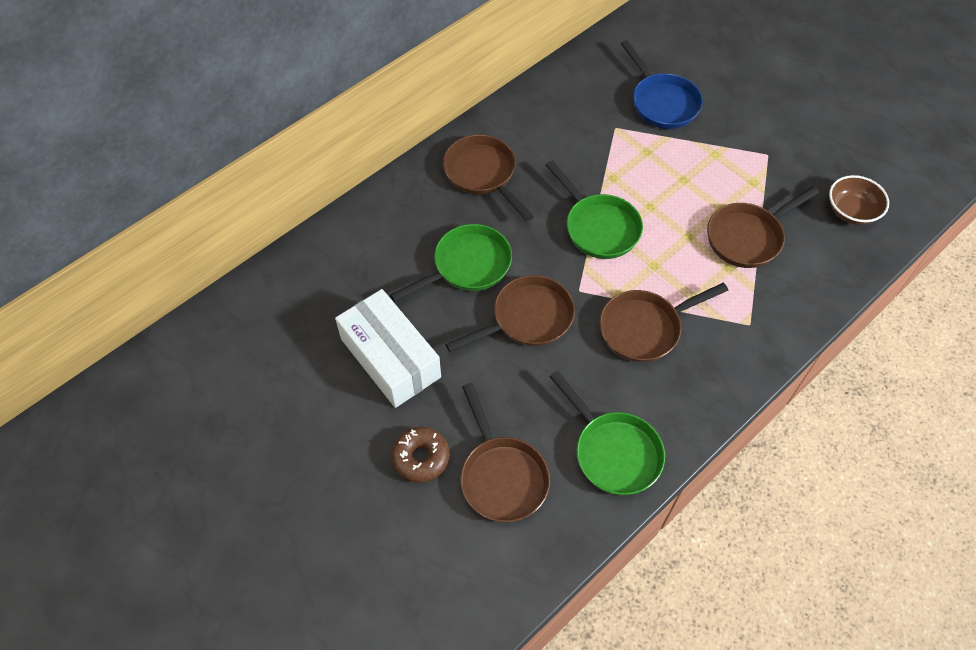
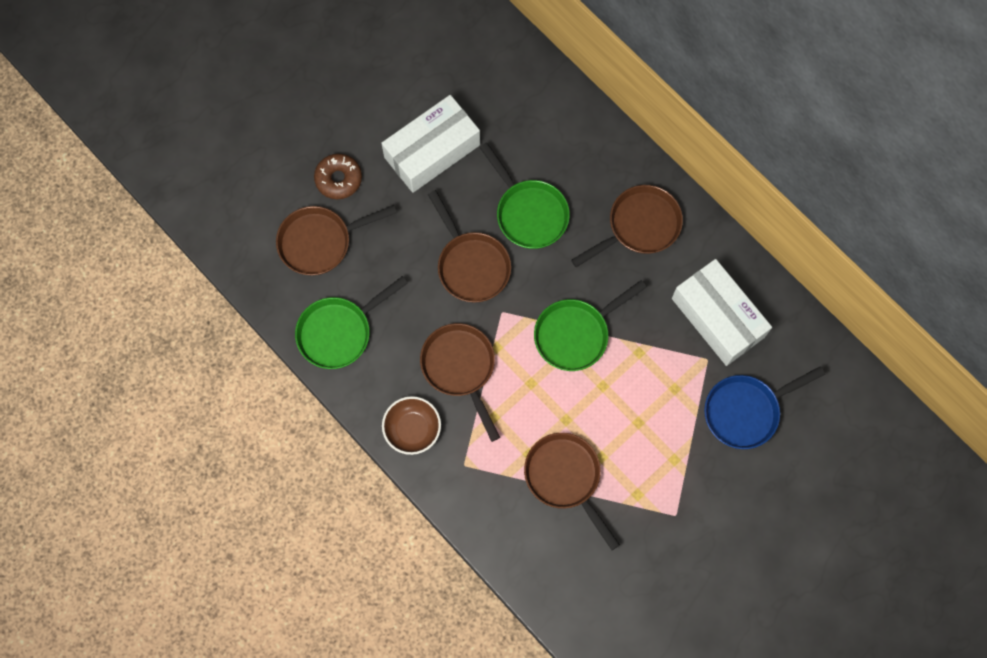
camera: 90 degrees right, 15 degrees up
brown bowl [829,175,889,225] -> brown bowl moved to [382,396,441,455]
none -> white box [672,259,772,366]

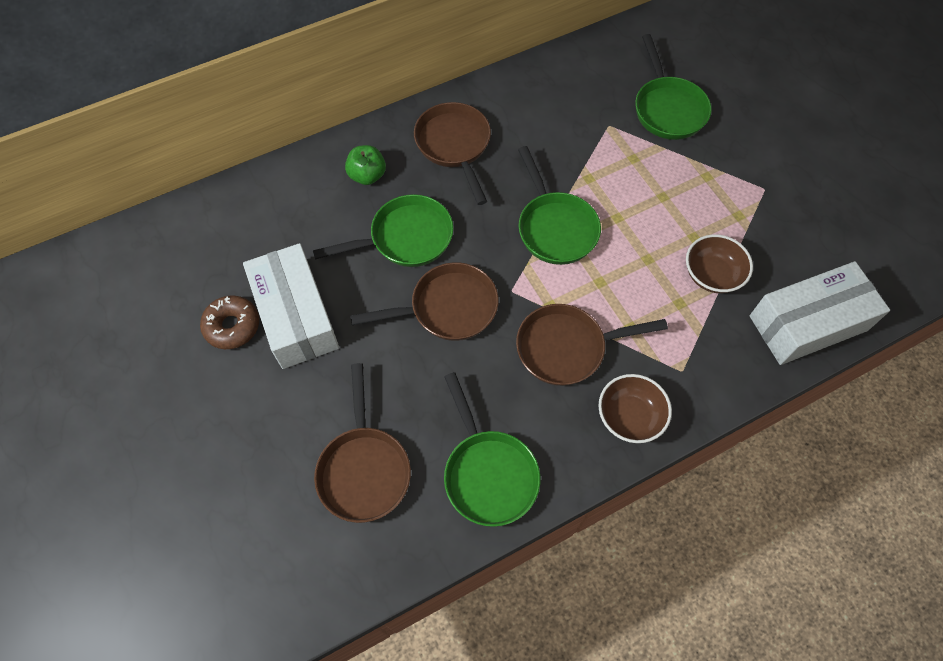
camera: 75 degrees left, 10 degrees down
brown donut [314,154,362,199] -> brown donut moved to [200,295,259,349]
brown pan [524,433,620,550] -> brown bowl [686,234,753,293]
white box [672,259,772,366] -> white box moved to [750,261,890,365]
blue pan [704,366,825,449] -> green pan [635,34,712,140]
none -> green apple [345,145,386,185]

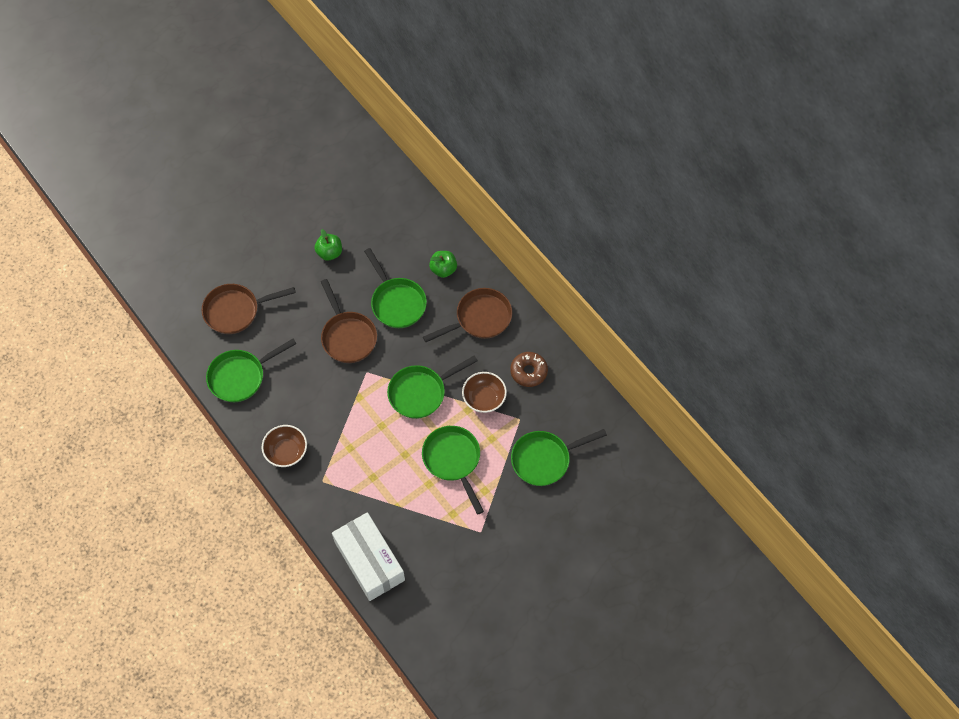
camera: 80 degrees right, 0 degrees up
brown donut [200,295,259,349] -> brown donut moved to [510,352,548,387]
white box [243,243,339,369] -> green apple [314,229,342,261]
brown pan [516,304,668,386] -> none
brown bowl [686,234,753,293] -> brown bowl moved to [462,372,507,413]
none -> green pan [422,426,484,515]

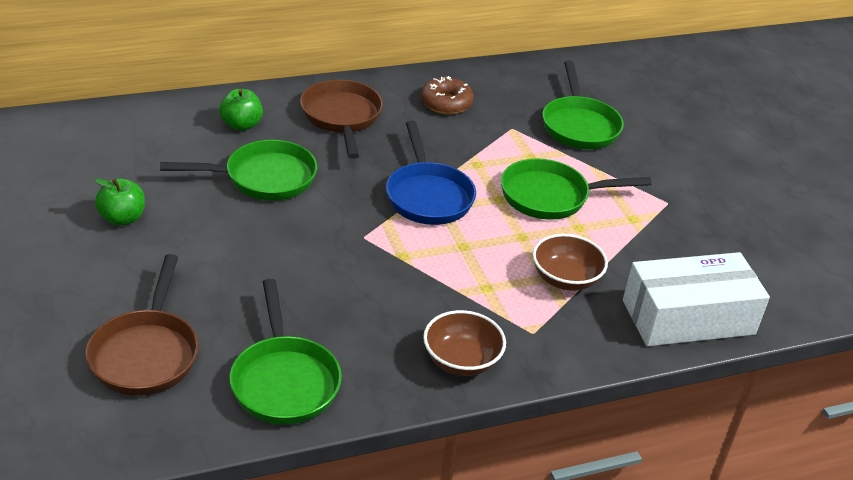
camera: 75 degrees left, 25 degrees down
brown pan [321,279,377,363] -> none
green pan [387,355,478,419] -> blue pan [386,121,476,225]
brown bowl [462,372,507,413] -> brown bowl moved to [533,234,608,291]

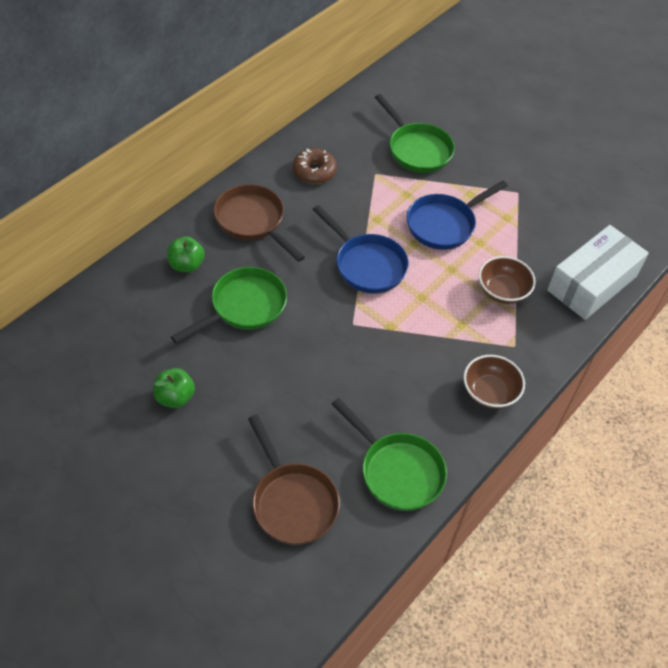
camera: 30 degrees left, 15 degrees up
green pan [501,158,652,220] -> blue pan [407,181,508,250]

